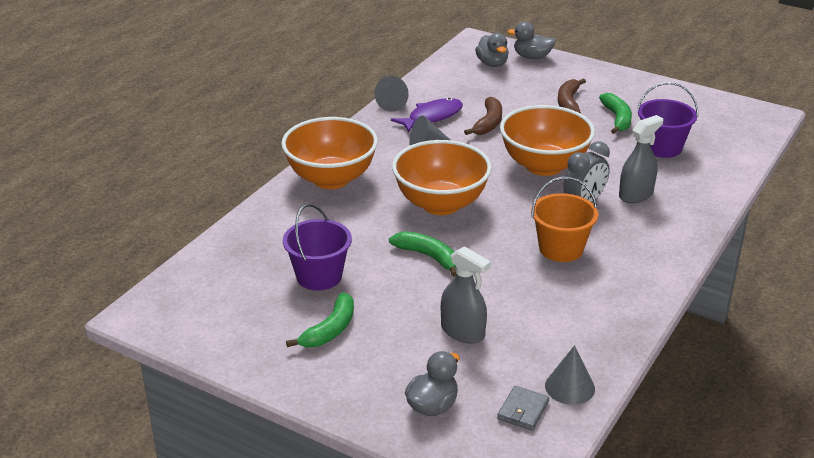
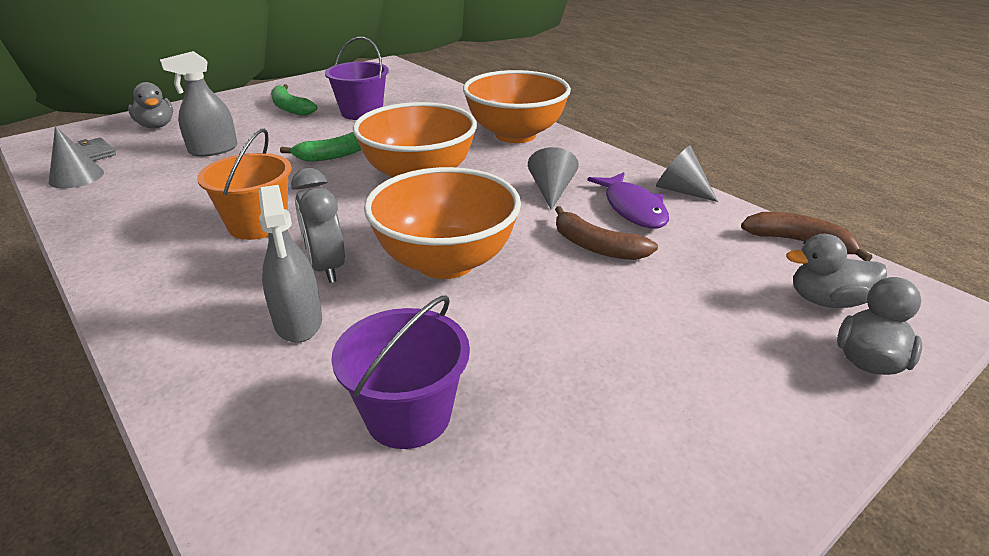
camera: 110 degrees right, 0 degrees up
brown banana [558,78,586,114] -> brown banana moved to [741,212,872,261]
green banana [599,93,632,134] -> none

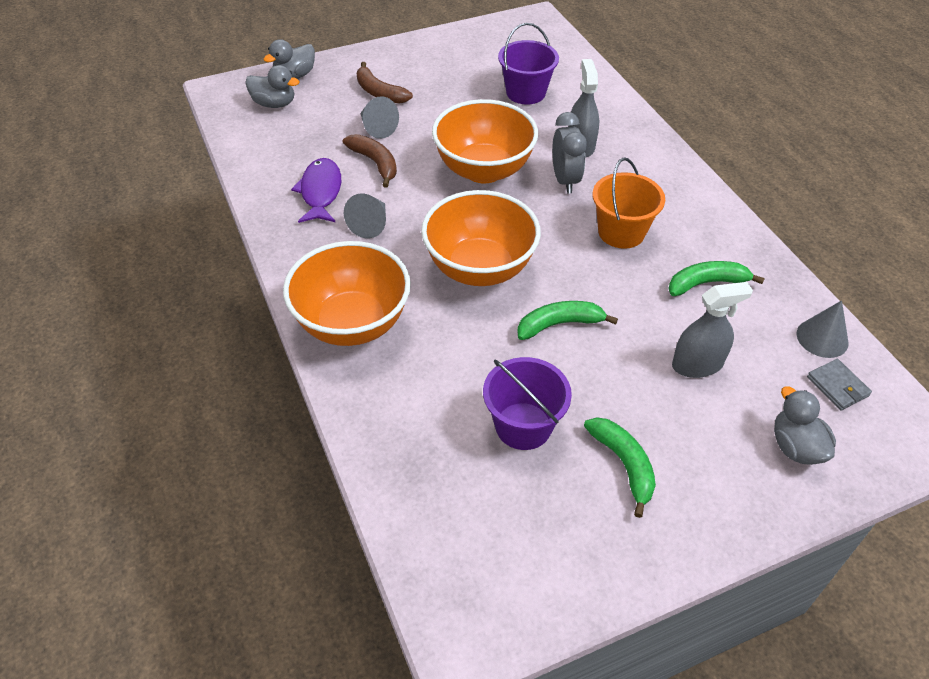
camera: 165 degrees left, 15 degrees up
grey cone [656,146,718,202] -> grey cone moved to [360,96,399,139]
brown banana [741,212,872,261] -> brown banana moved to [357,62,413,104]
none -> green banana [668,261,765,296]

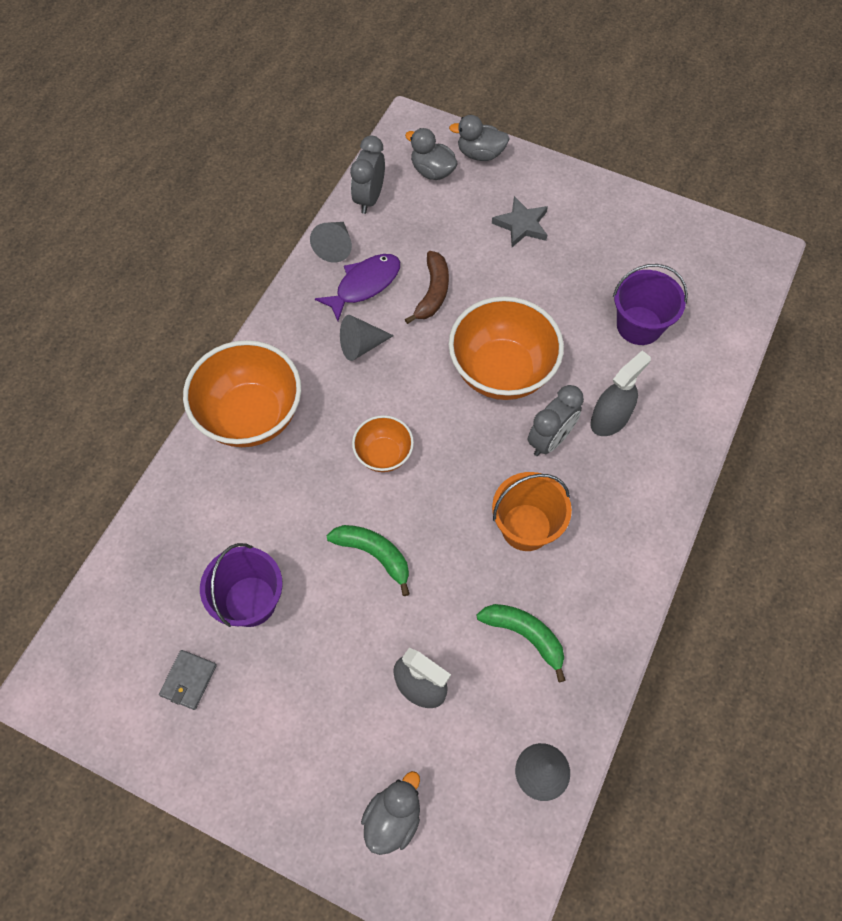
camera: 50 degrees right, 15 degrees up
grey duck [245,65,300,108] -> grey duck turned 150 degrees clockwise [405,128,458,180]
brown banana [357,62,413,104] -> grey star [492,196,548,247]
grey cone [360,96,399,139] -> grey cone moved to [310,222,352,263]
orange bowl [421,190,541,286] -> orange bowl [352,415,414,472], size x0.53
green banana [584,417,656,518] -> none
grey wallet [807,359,872,410] -> grey wallet moved to [159,650,217,710]
none -> grey clock [350,136,385,214]

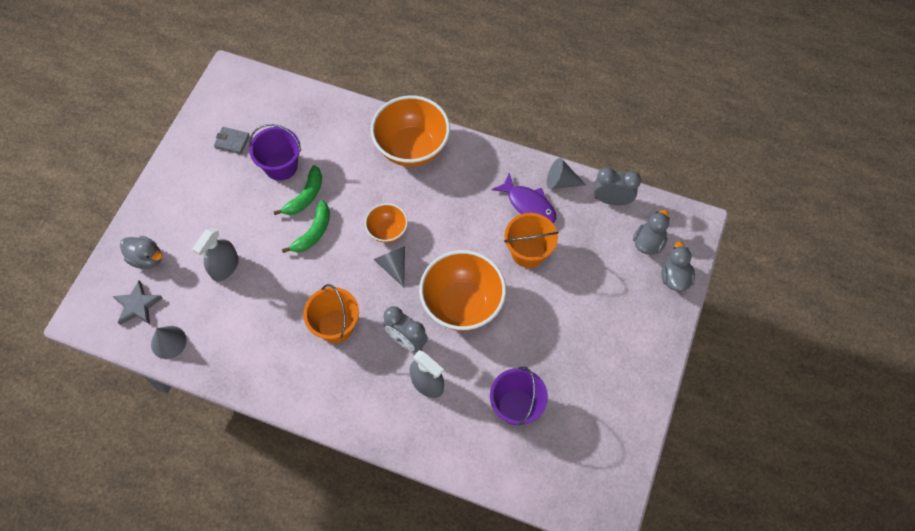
camera: 85 degrees right, 0 degrees up
grey cone [340,315,394,361] -> grey cone moved to [373,246,405,287]
brown banana [405,251,449,324] -> orange bucket [504,213,559,268]
green banana [477,604,566,682] -> green banana moved to [274,165,322,215]
grey star [492,196,548,247] -> grey star moved to [113,280,163,325]

